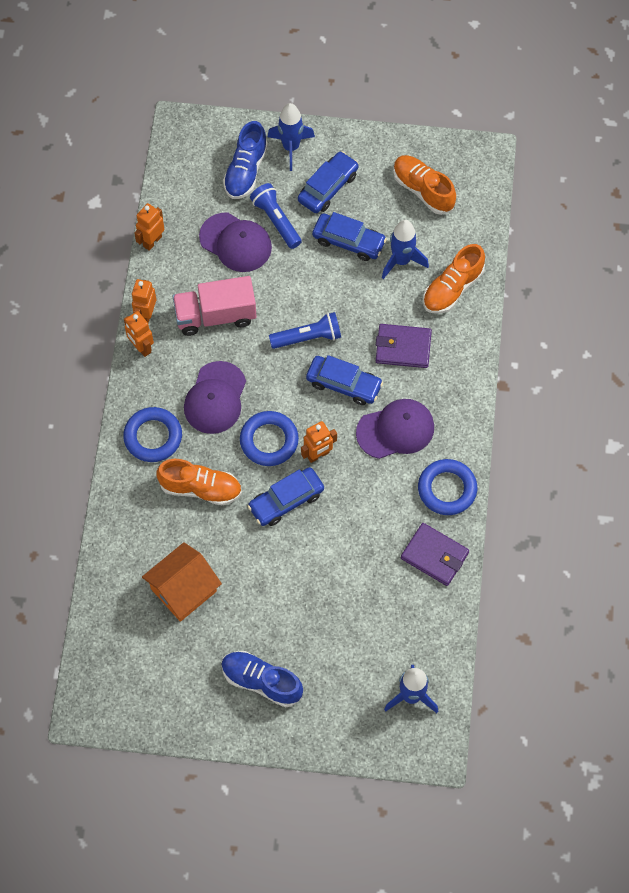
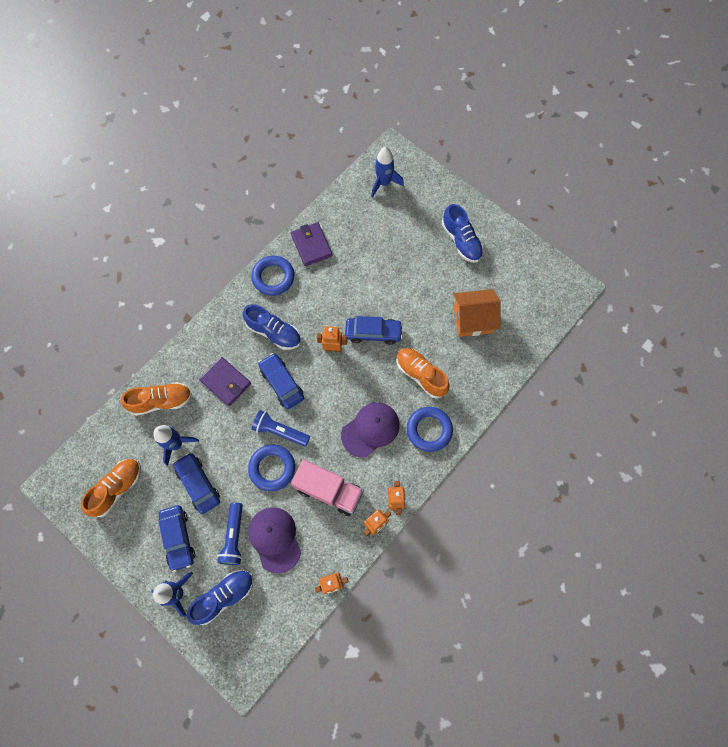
camera: 145 degrees left, 5 degrees up
blue ring [240,411,299,466] -> blue ring moved to [248,444,295,491]
blue car [298,151,359,213] -> blue car turned 90 degrees counterclockwise [159,505,195,572]
purple cap [356,399,434,459] -> blue shoe [243,304,301,350]
orange shoe [393,155,456,215] -> orange shoe turned 135 degrees counterclockwise [81,459,141,517]

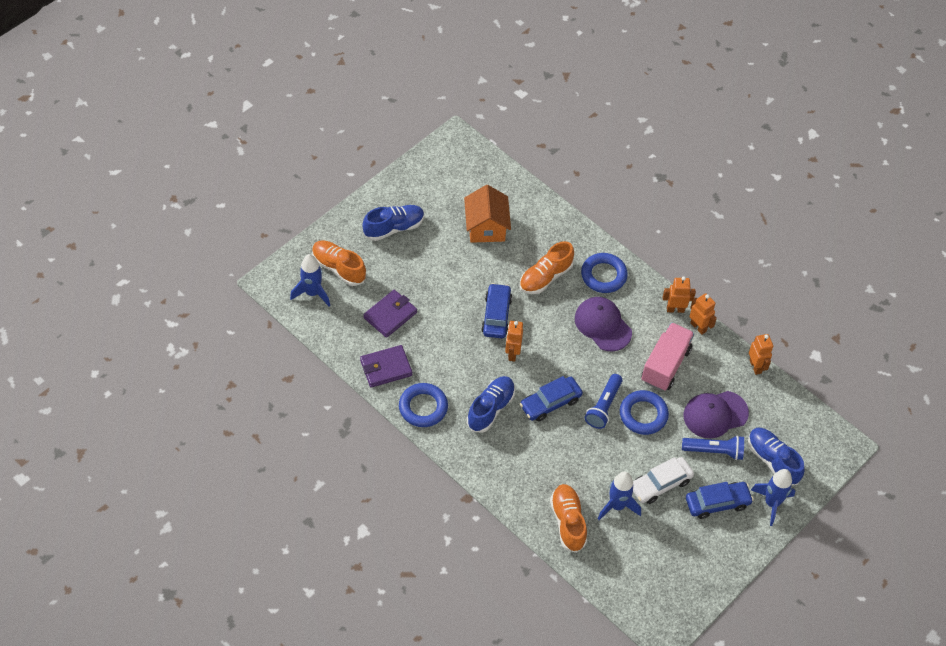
camera: 90 degrees left, 15 degrees down
orange shoe [81,459,141,517] -> orange shoe moved to [312,240,366,286]
blue car [173,452,220,514] -> white car [633,457,694,504]
purple wallet [199,357,251,406] -> purple wallet moved to [363,290,417,338]

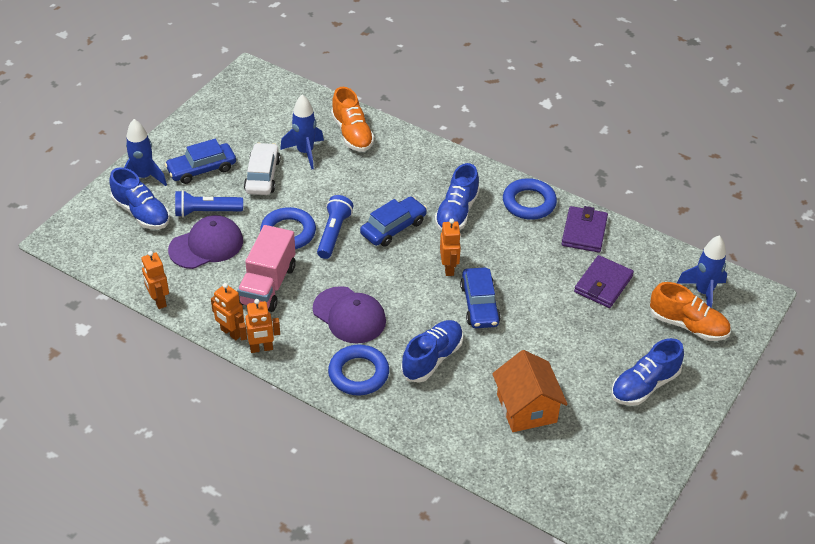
camera: 170 degrees right, 10 degrees down
purple wallet [360,345,412,387] -> purple wallet turned 45 degrees counterclockwise [561,206,608,253]
orange shoe [519,241,574,294] -> blue shoe [401,320,463,383]
white car [633,457,694,504] -> white car turned 45 degrees counterclockwise [244,143,280,195]

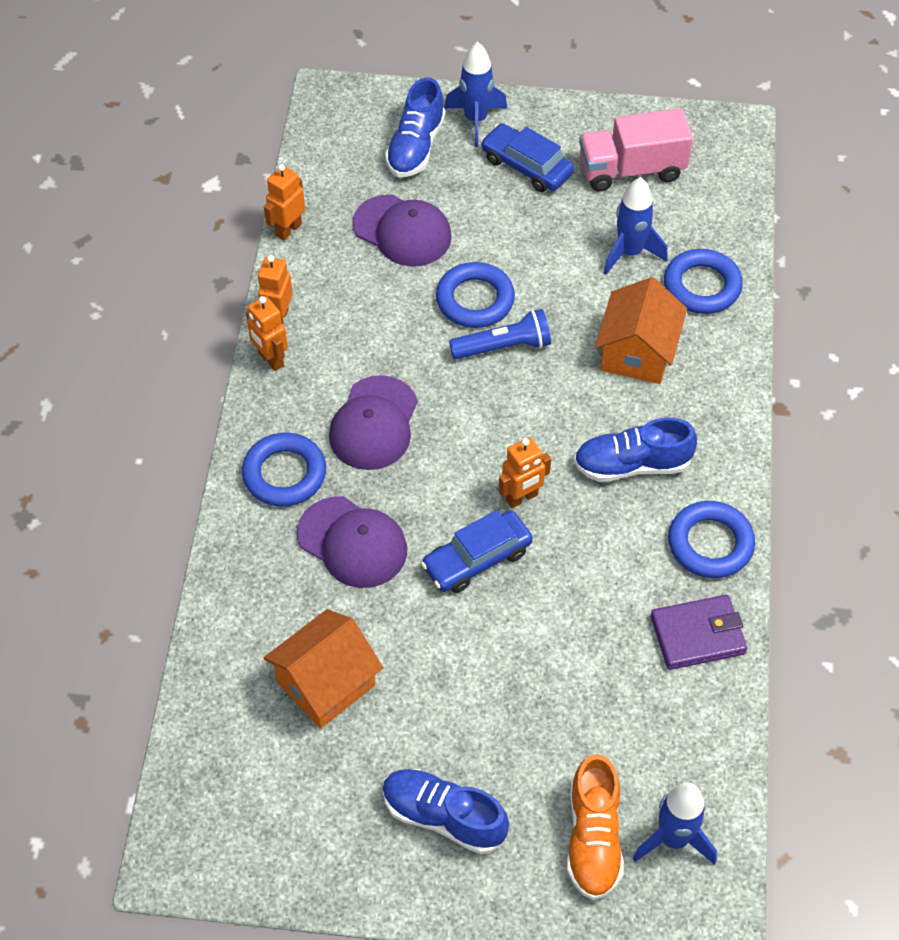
camera: 65 degrees right, 10 degrees up
blue flashlight [175,190,243,217] -> none
pink truck [237,225,296,312] -> pink truck moved to [579,108,693,191]
white car [244,143,280,195] -> none
orange shoe [331,87,374,152] -> blue ring [664,249,743,314]
blue car [360,196,427,247] -> none
blue shoe [401,320,463,383] -> purple cap [297,497,407,588]
purple wallet [574,255,634,308] -> none
none -> orange house [595,277,687,384]

